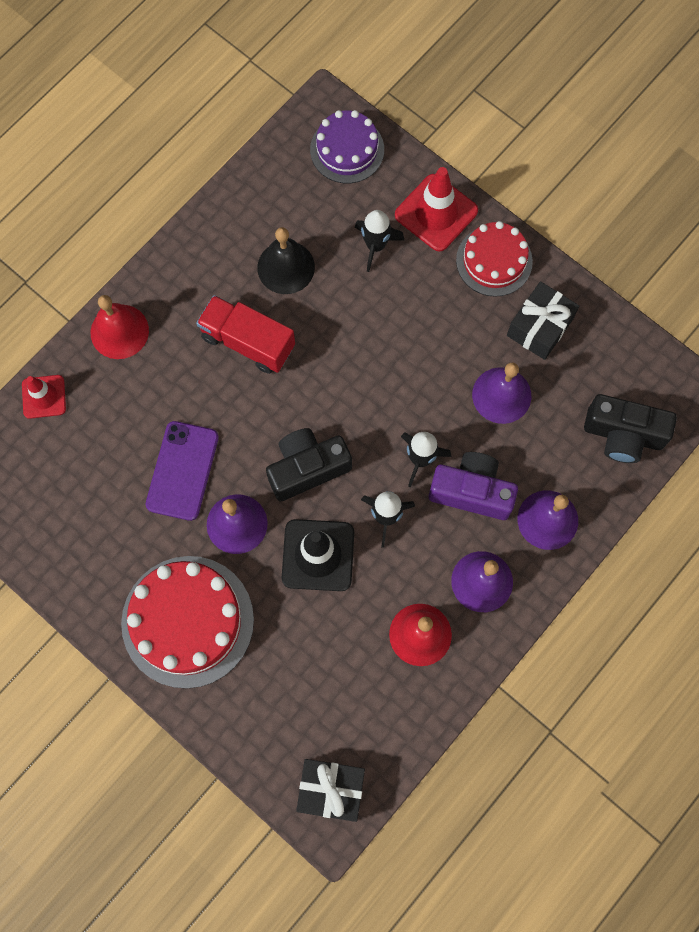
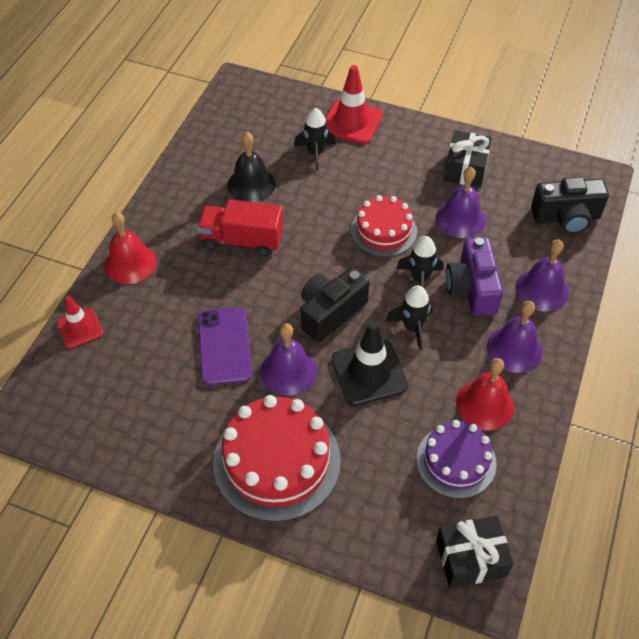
camera: 20 degrees left, 20 degrees down
purple cake [310,110,384,183] -> purple cake moved to [416,420,497,499]
purple camera [429,452,518,520] -> purple camera turned 90 degrees counterclockwise [446,237,503,316]
red cake [456,221,533,297] -> red cake moved to [351,195,417,257]

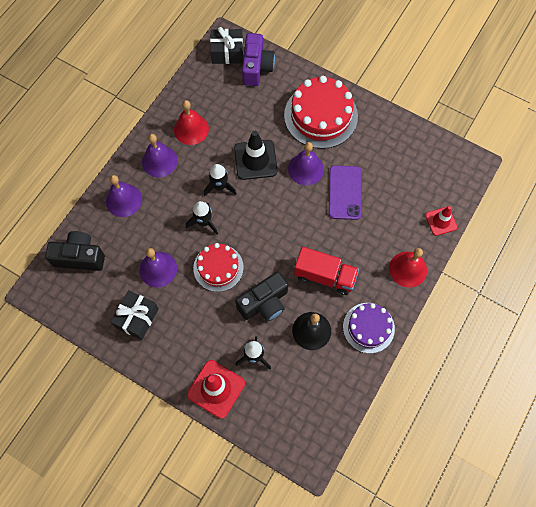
camera: 170 degrees left, 15 degrees up
black camera [301,267,369,342] -> black camera moved to [235,272,288,322]
purple cake [416,420,497,499] -> purple cake moved to [343,303,395,353]
purple camera [446,237,503,316] -> purple camera moved to [242,33,275,86]

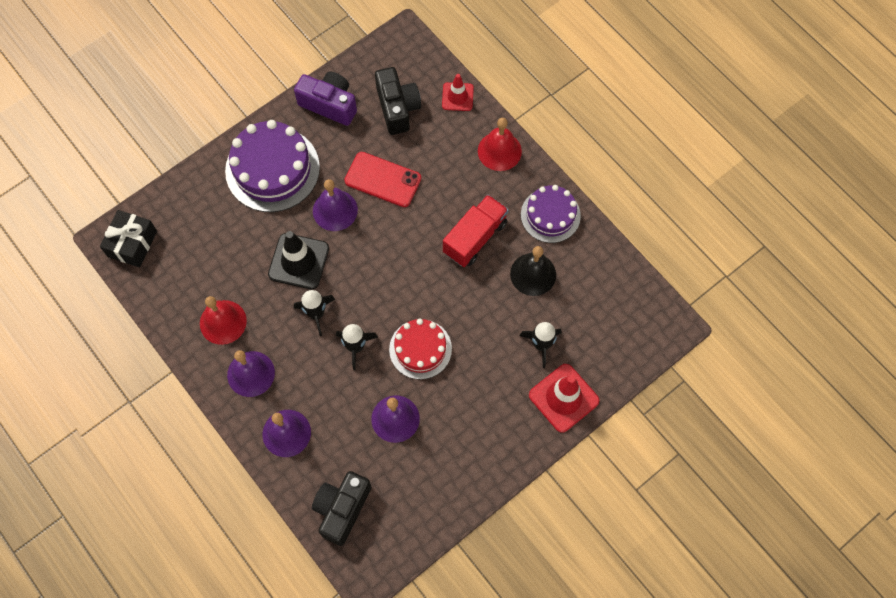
camera: 70 degrees left, 0 degrees up
black gift [111,290,159,340] -> none
black camera [235,272,288,322] -> black camera moved to [375,67,421,135]
purple camera [242,33,275,86] -> purple camera moved to [294,72,357,126]
red cake [284,76,358,149] -> purple cake [225,120,320,212]
purple phone [329,165,362,220] -> red phone [344,152,421,207]

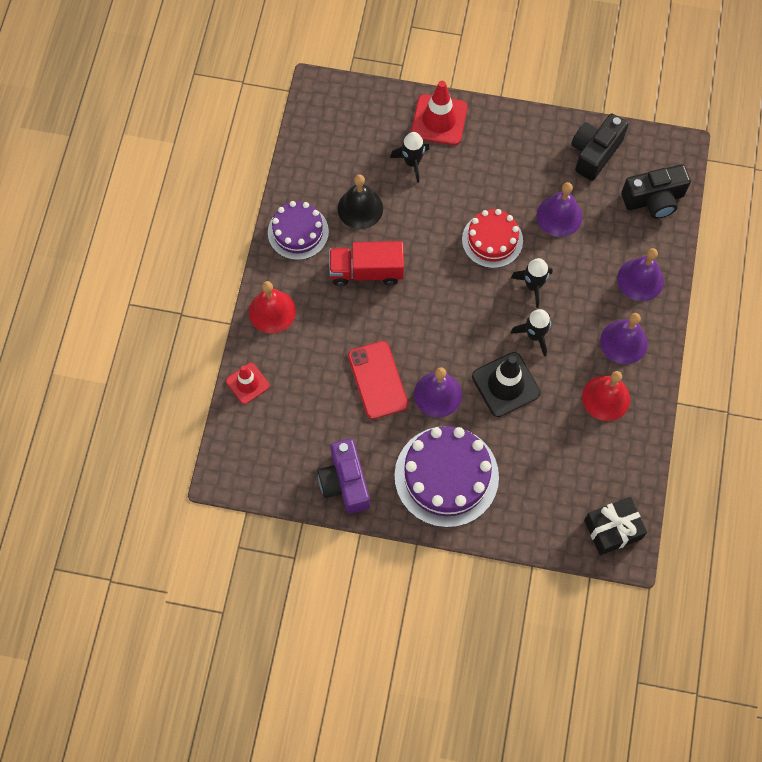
camera: 130 degrees left, 0 degrees up
black camera [375,67,421,135] -> black camera moved to [571,114,628,181]

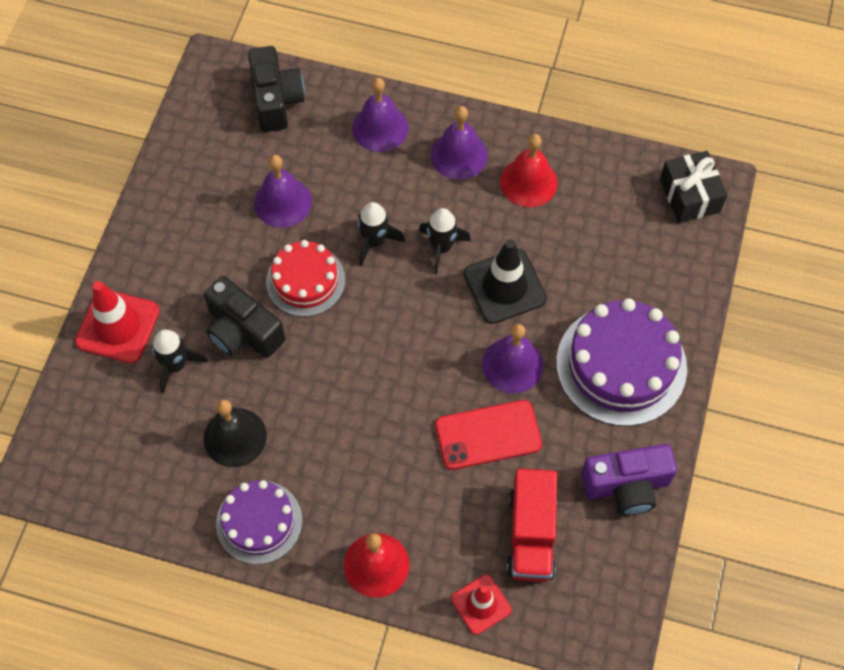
camera: 85 degrees left, 5 degrees down
red truck [329,241,404,286] -> red truck moved to [506,469,557,582]
black camera [571,114,628,181] -> black camera moved to [204,276,285,358]

